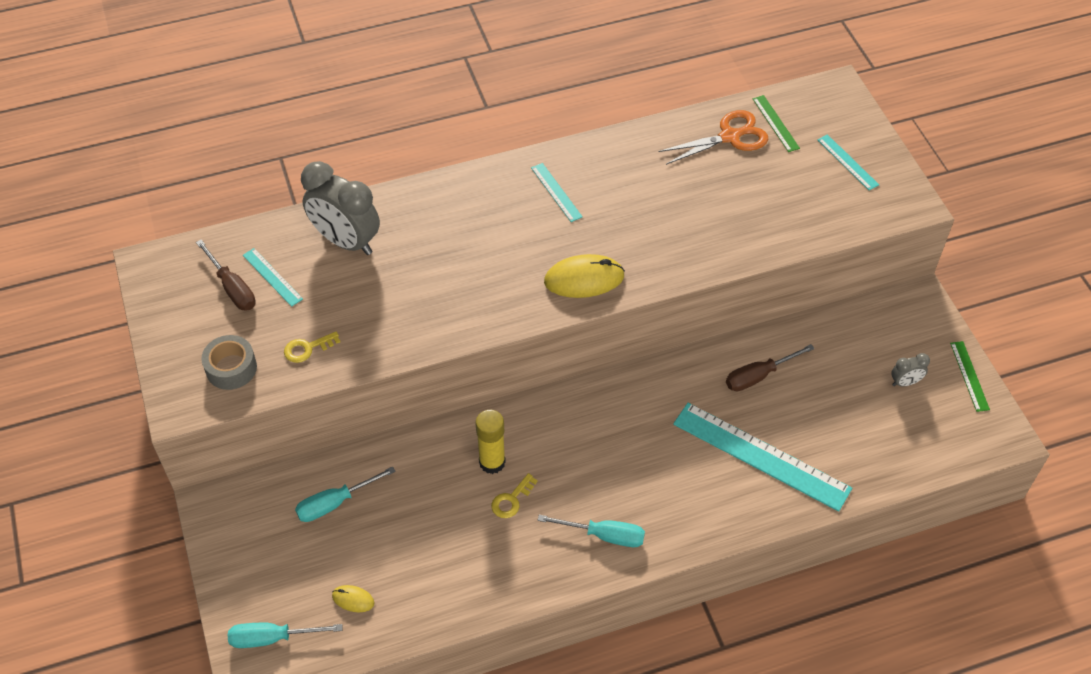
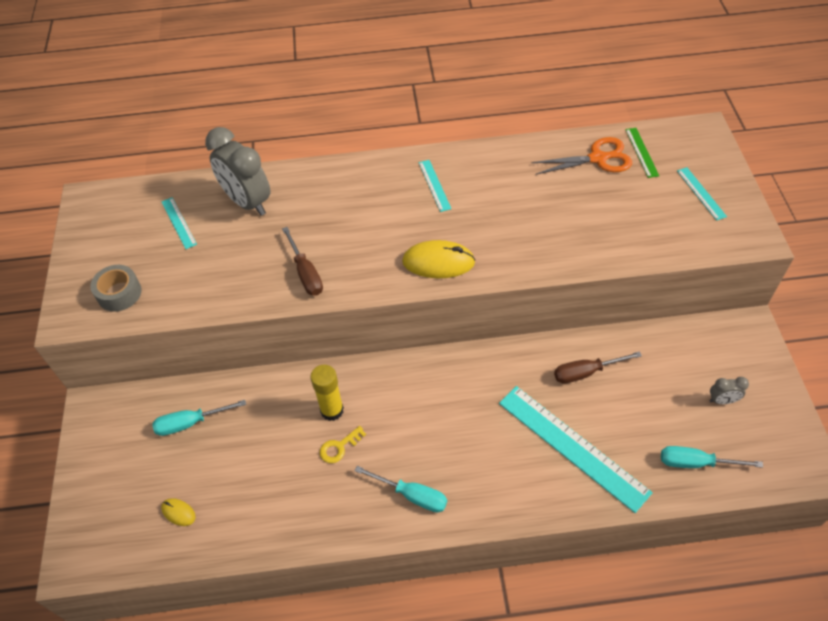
camera: 15 degrees right, 0 degrees up
brown screwdriver [196,240,256,311] -> brown screwdriver moved to [282,227,323,296]
turquoise screwdriver [228,623,342,648] -> turquoise screwdriver moved to [661,446,763,468]
yellow key [284,331,340,363] -> none
green ruler [950,341,990,412] -> none

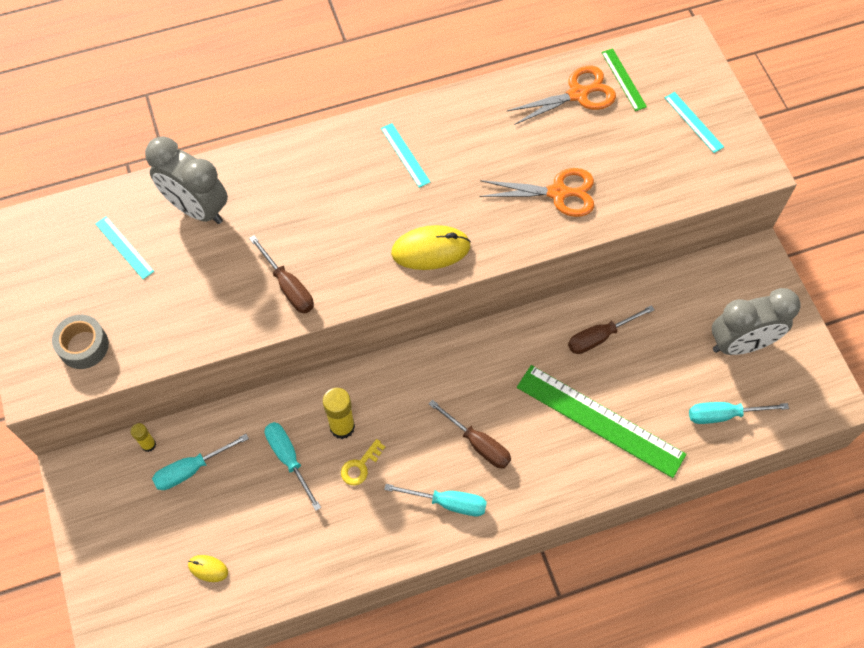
camera: 15 degrees left, 10 degrees up
turquoise ruler [499,386,653,513] -> green ruler [517,365,687,478]
grey clock [710,377,749,404] -> grey clock [712,288,801,355], size x2.24
none -> yellow glue stick [130,423,156,452]
none -> turquoise screwdriver [265,422,321,511]
none -> brown screwdriver [429,400,511,468]
none -> orange scissors [479,168,594,217]

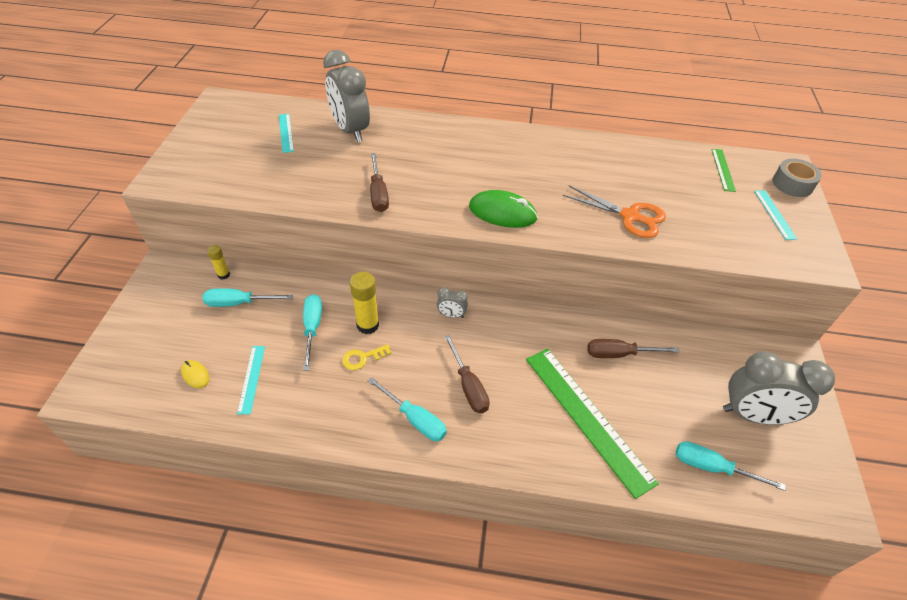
camera: 25 degrees right, 15 degrees down
grey tape [52,315,109,369] -> grey tape moved to [773,158,822,197]
turquoise ruler [381,123,430,188] -> turquoise ruler moved to [237,346,265,414]
yellow mouse [391,225,471,270] -> green mouse [469,190,538,228]
orange scissors [507,66,616,125] -> none
none -> grey clock [437,287,468,318]

